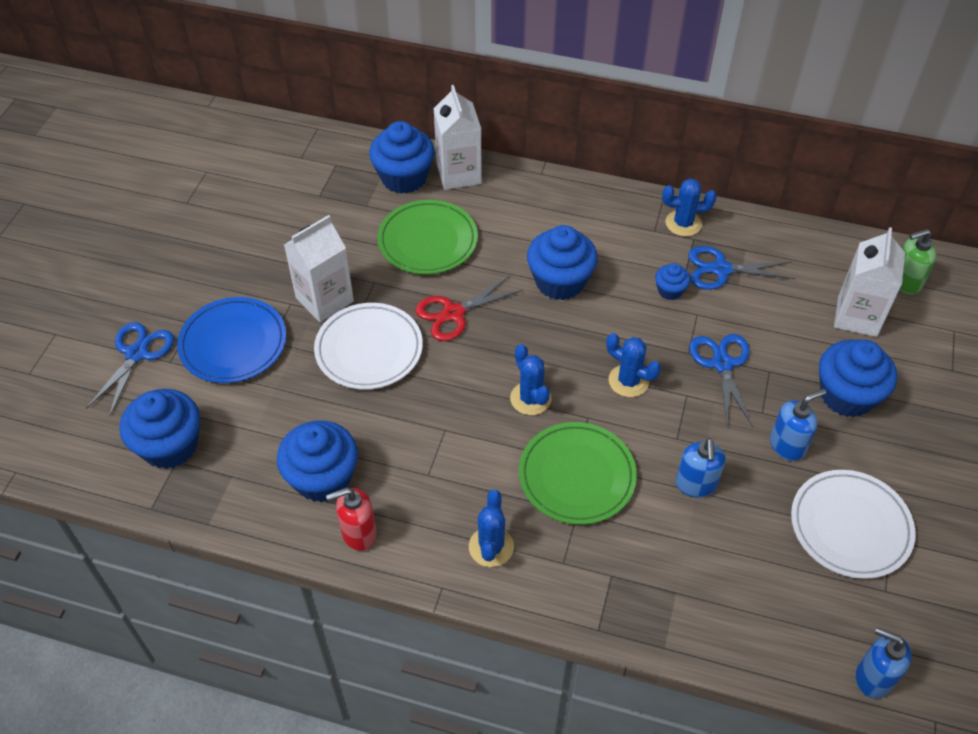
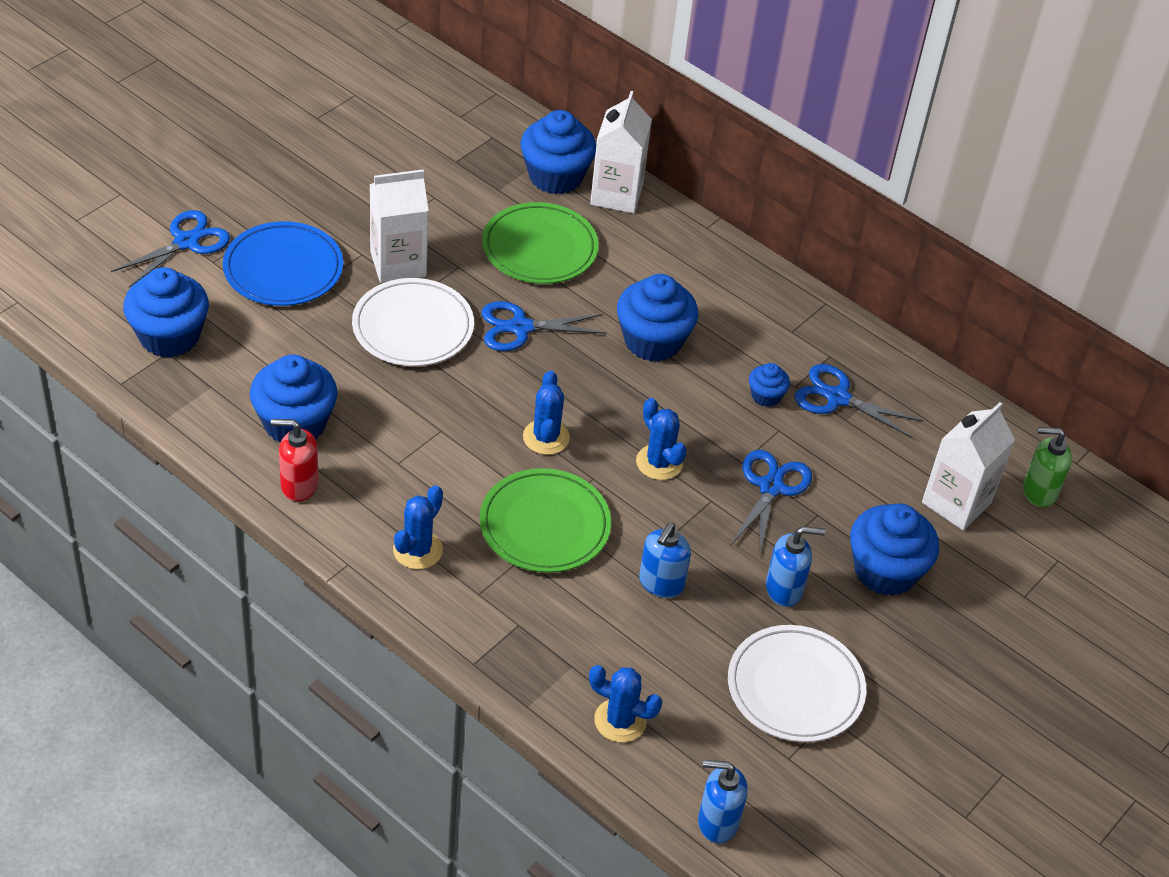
camera: 20 degrees right, 5 degrees down
red scissors [415,276,523,341] -> blue scissors [481,301,606,351]
blue cactus [662,178,717,236] -> blue cactus moved to [589,665,662,742]
blue soap dispenser [856,627,911,698] -> blue soap dispenser turned 45 degrees counterclockwise [698,760,747,843]

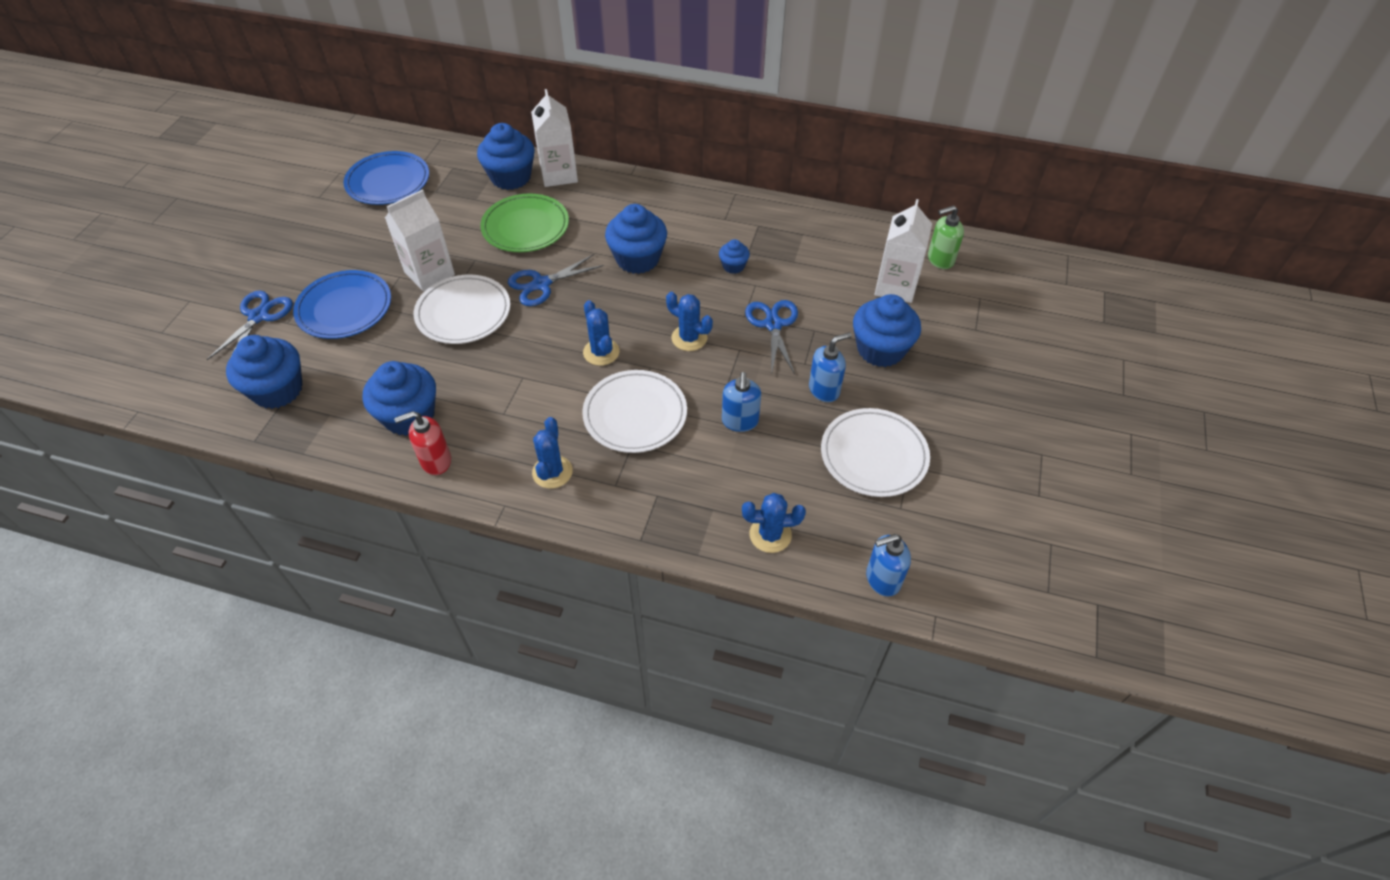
camera: 20 degrees left, 5 degrees up
green plate [480,468,611,573] -> white plate [582,370,687,453]
blue scissors [795,364,923,438] -> none
none -> blue plate [344,151,429,205]

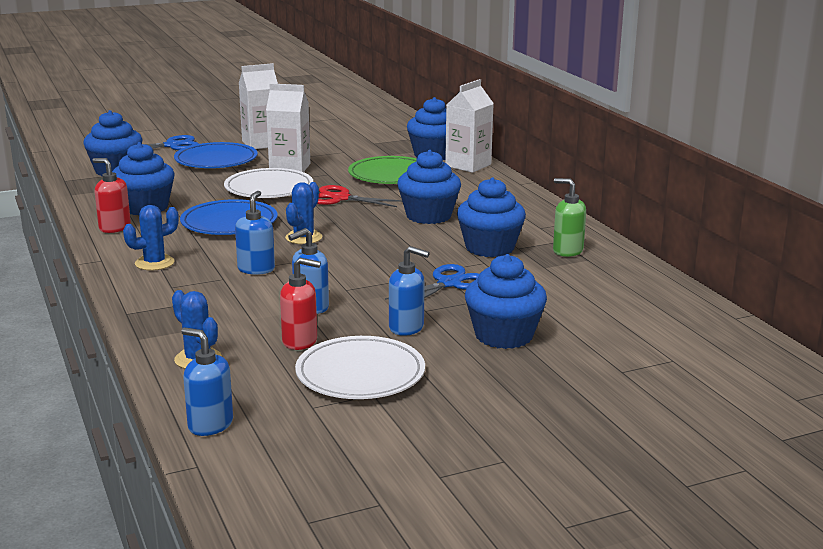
camera: 50 degrees right, 30 degrees down
blue plate [344,151,429,205] -> blue plate moved to [180,199,278,235]
blue scissors [508,254,604,306] -> red scissors [317,185,402,207]
white plate [582,370,687,453] -> blue soap dispenser [235,191,275,275]
blue cactus [666,292,713,351] -> none
blue cupcake [719,239,750,274] -> blue cupcake [457,178,526,257], size x2.00
white carton [874,199,932,303] -> white carton moved to [239,63,278,149]
green soap dispenser [928,205,964,269] -> green soap dispenser moved to [553,178,586,257]
none -> red soap dispenser [280,258,321,350]

